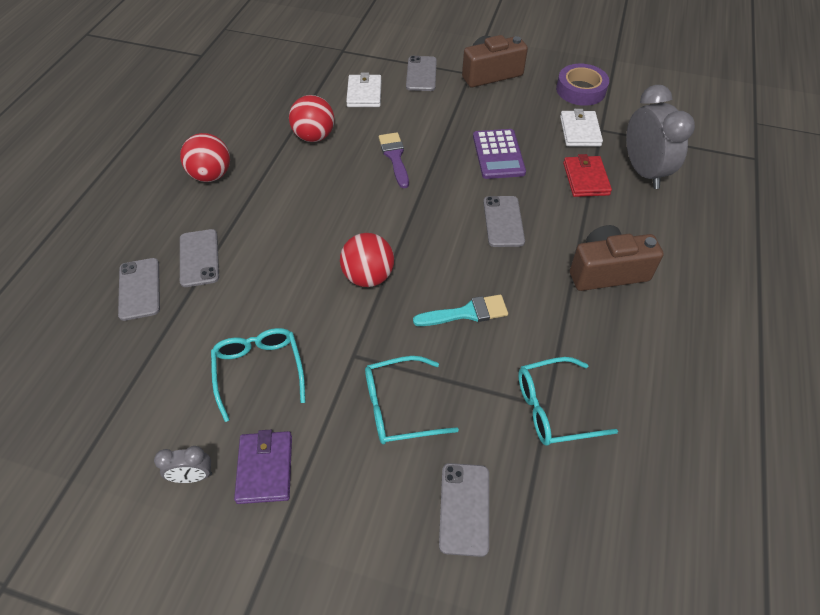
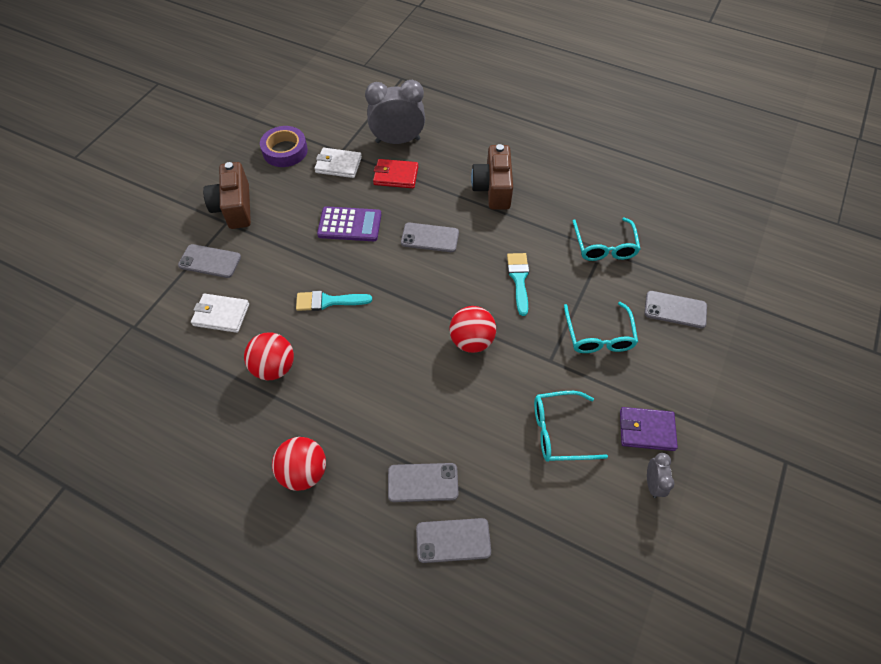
camera: 80 degrees left, 5 degrees up
purple brush [379,132,409,188] -> turquoise brush [296,291,372,311]

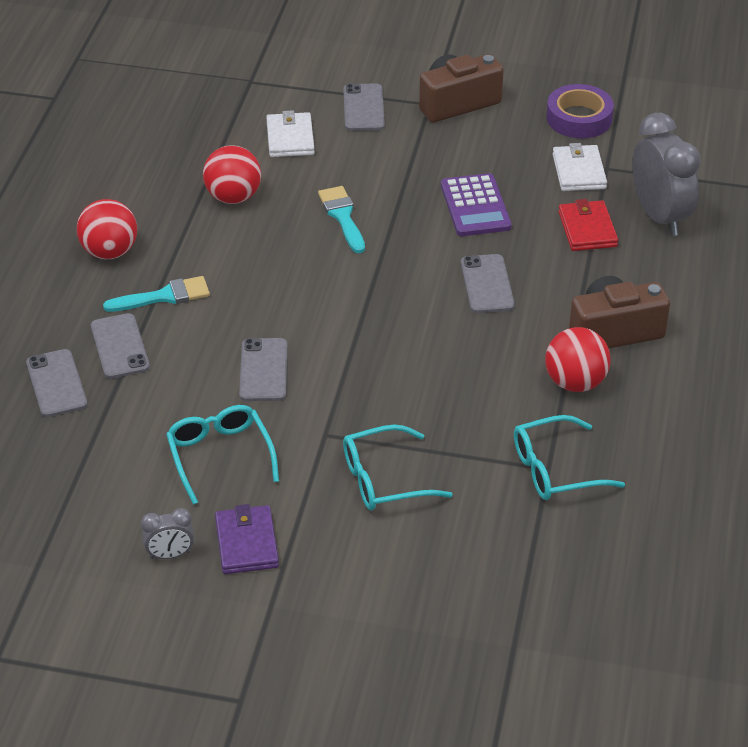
camera: 75 degrees right, 15 degrees down
red ball [449,306,496,353] -> red ball moved to [545,327,611,392]
turquoise brush [507,253,529,316] -> turquoise brush moved to [103,276,210,312]
grey phone [645,291,707,328] -> grey phone moved to [239,338,287,401]

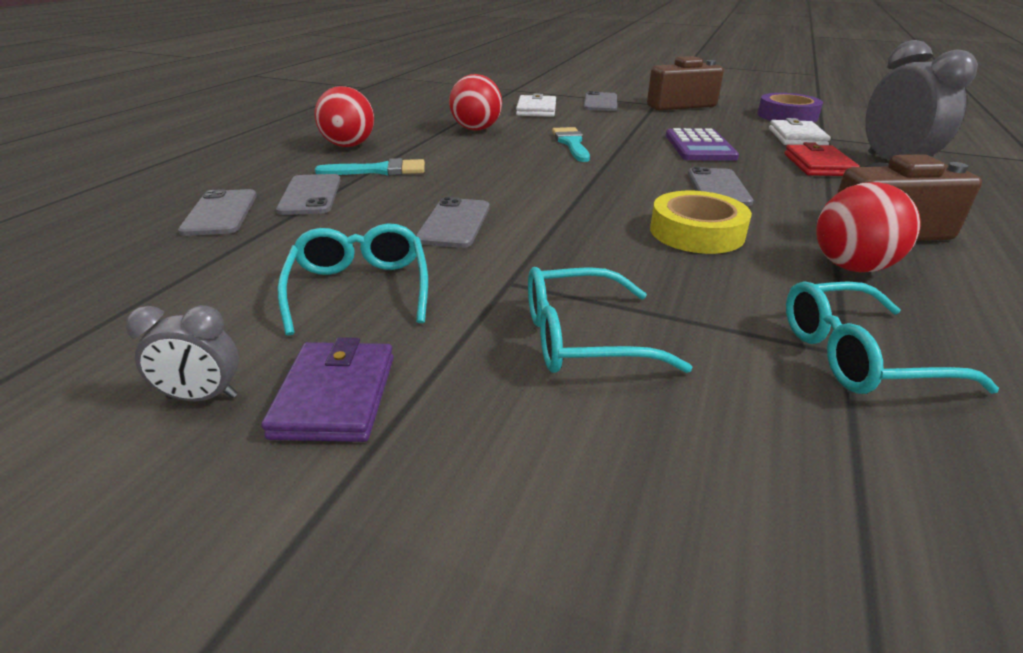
camera: 10 degrees right, 10 degrees down
none -> yellow tape [650,191,752,254]

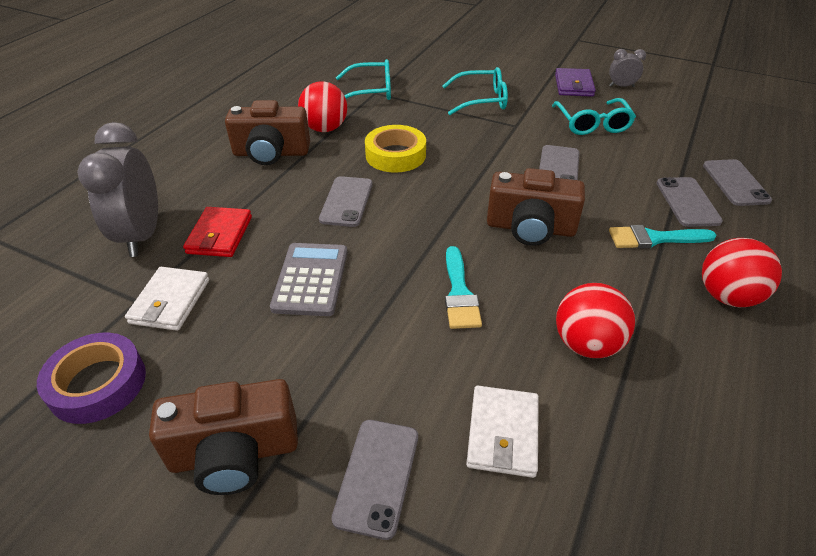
camera: 175 degrees left, 10 degrees up
purple calculator [666,128,739,161] -> grey calculator [270,243,348,316]
none -> brown camera [487,168,585,246]

